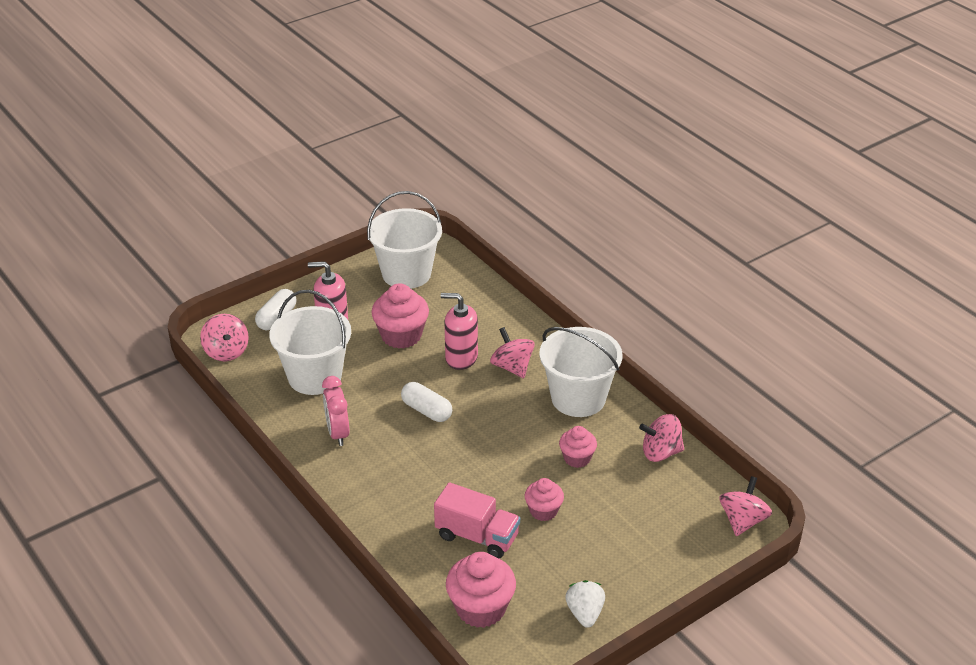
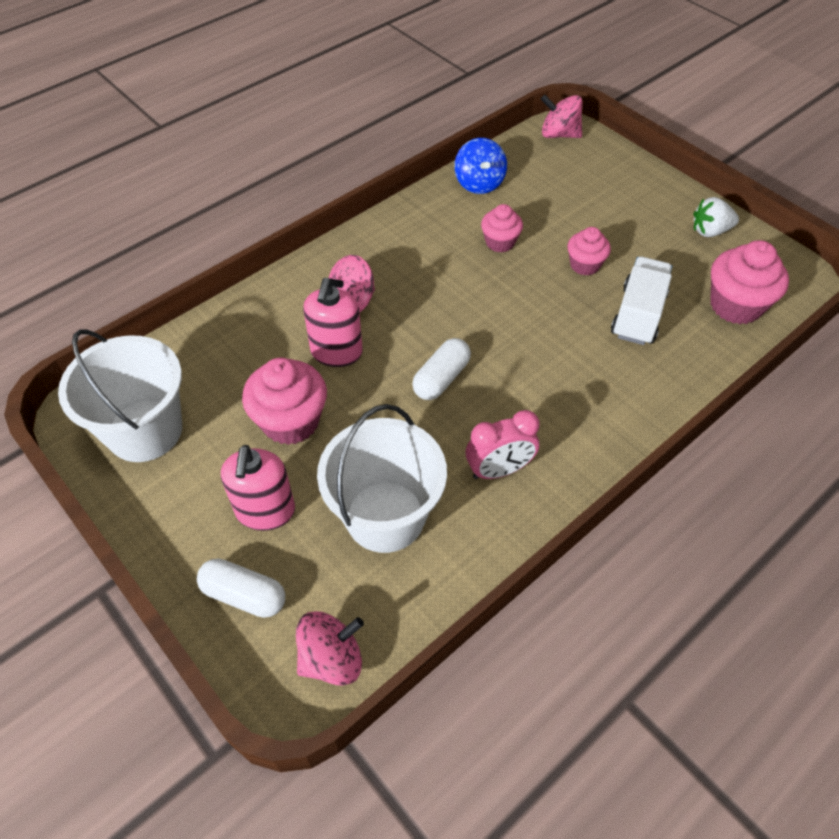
camera: 95 degrees left, 15 degrees up
pink truck [434,482,520,558] -> white truck [611,257,672,345]
white bucket [539,327,622,417] -> none
pink spinning top [639,414,684,462] -> blue spinning top [454,138,507,194]

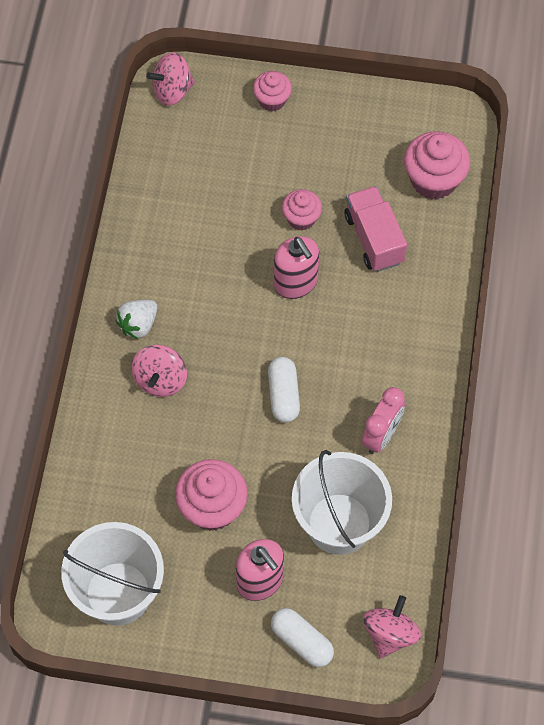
camera: 40 degrees left, 10 degrees up
white capsule [197,559,285,618] -> white capsule turned 60 degrees clockwise [271,608,334,667]
pink soap dispenser [303,278,363,367] -> pink soap dispenser moved to [274,236,319,299]
blue spinning top [454,138,507,194] -> none
pink cupcake [481,204,523,252] -> pink cupcake moved to [253,71,292,111]
white truck [611,257,672,345] -> pink truck [345,186,407,272]
white strawberry [693,197,739,237] -> white strawberry moved to [115,300,157,340]

